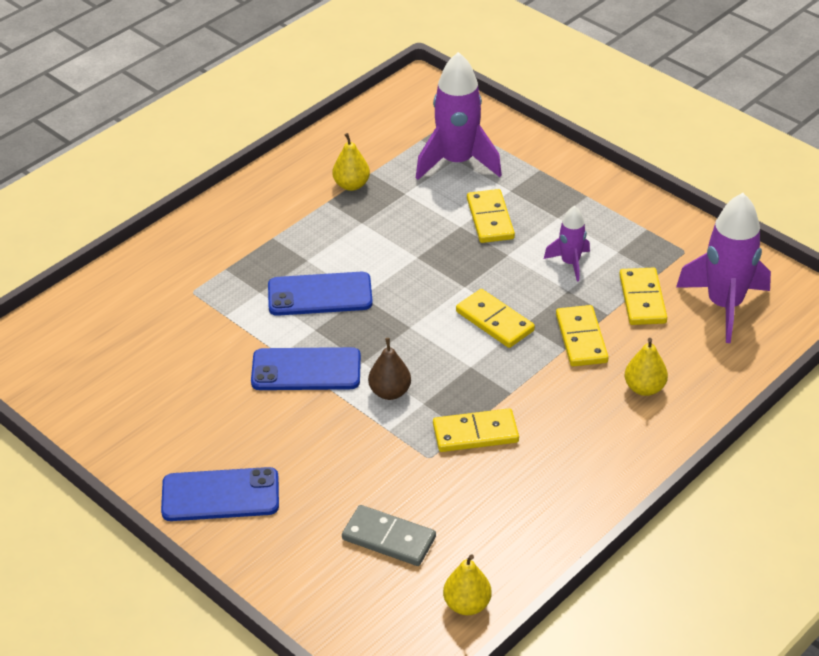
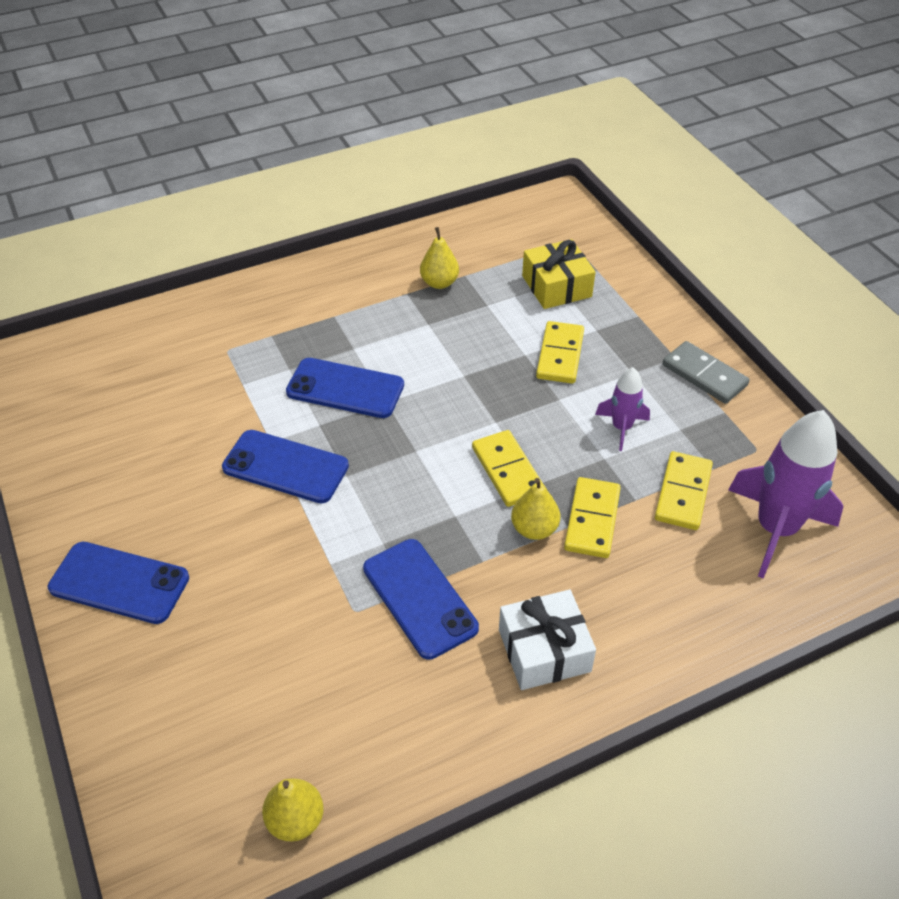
camera: 20 degrees right, 5 degrees up
grey domino [342,505,436,566] -> grey domino moved to [663,341,749,404]
brown pear [368,338,411,400] -> none
purple rocket [416,52,502,180] -> yellow gift [522,239,596,309]
yellow domino [433,408,519,452] -> blue phone [363,539,479,660]
yellow pear [625,338,668,396] -> yellow pear moved to [511,478,560,540]
none -> white gift [499,590,596,690]

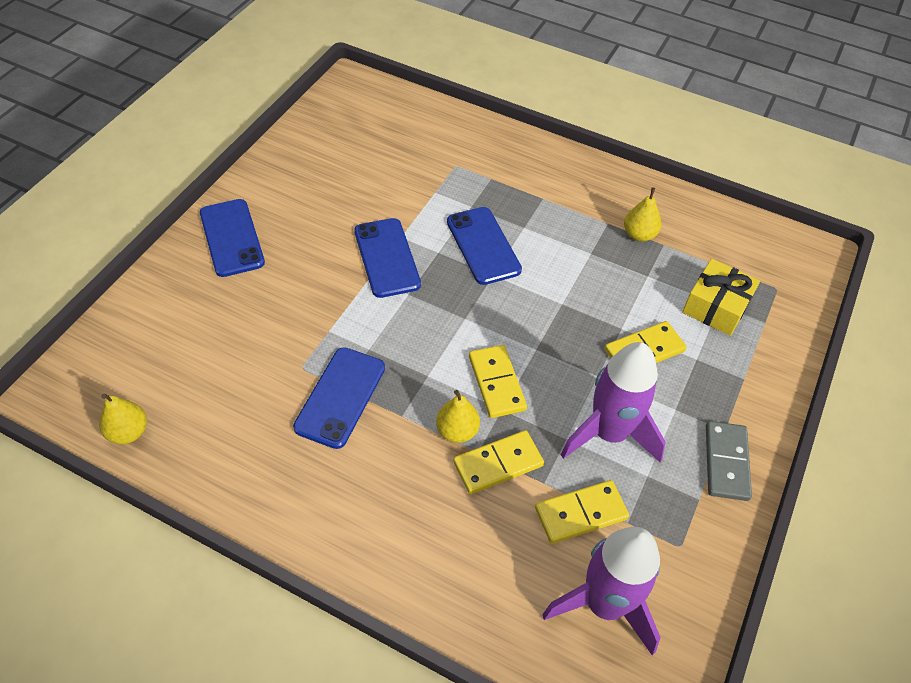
camera: 50 degrees right, 5 degrees up
yellow domino [472,430,544,507] -> yellow domino turned 45 degrees counterclockwise [469,345,527,418]
white gift [499,590,596,690] -> none
purple rocket [595,368,650,451] -> purple rocket [561,342,666,462], size x1.89

